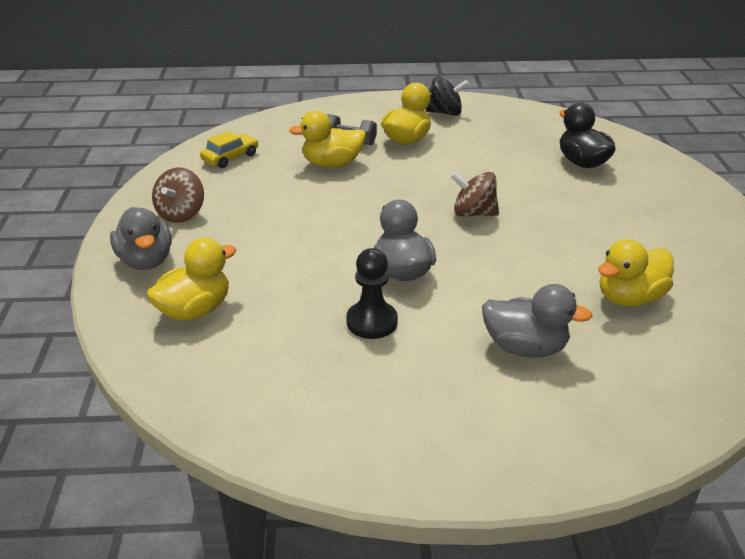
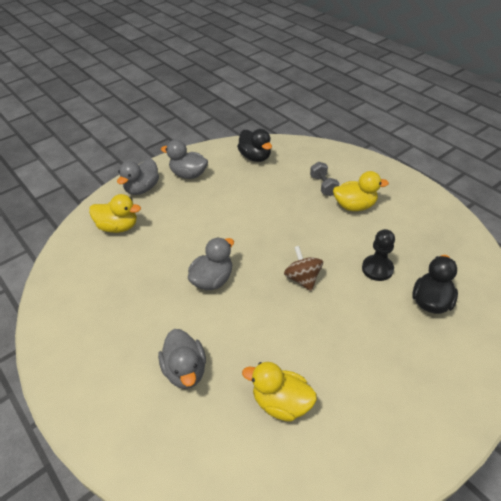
camera: 55 degrees right, 10 degrees up
brown spinning top [152,168,204,223] -> grey duck [161,140,208,179]
yellow car [200,131,258,168] -> black duck [237,129,272,162]
yellow duck [289,111,366,168] -> none
black pawn [346,248,398,339] -> black pawn moved to [362,229,395,281]
black spinning top [425,77,469,116] -> none

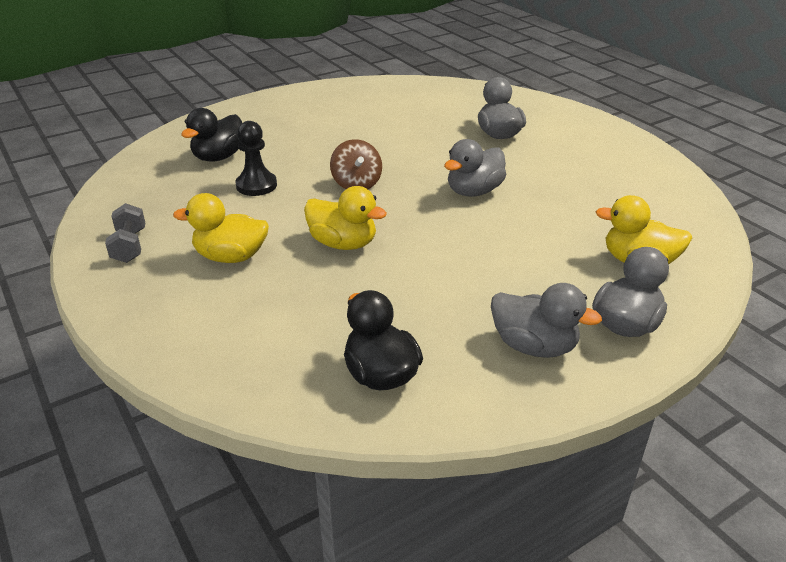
camera: 175 degrees left, 10 degrees down
yellow duck [242,362,317,422] -> yellow duck moved to [304,186,387,250]
grey dumbbell [310,162,339,196] -> grey dumbbell moved to [105,203,145,263]

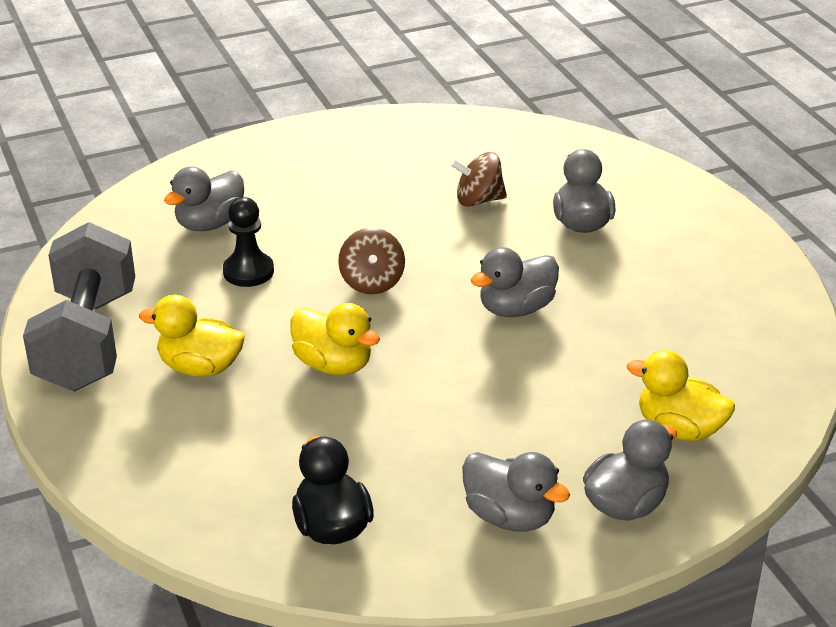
camera: 10 degrees right, 0 degrees up
grey dumbbell [105,203,145,263] -> grey dumbbell [23,222,135,391], size x2.33
black duck [181,108,242,162] -> grey duck [164,167,244,231]
none -> brown spinning top [450,152,507,207]

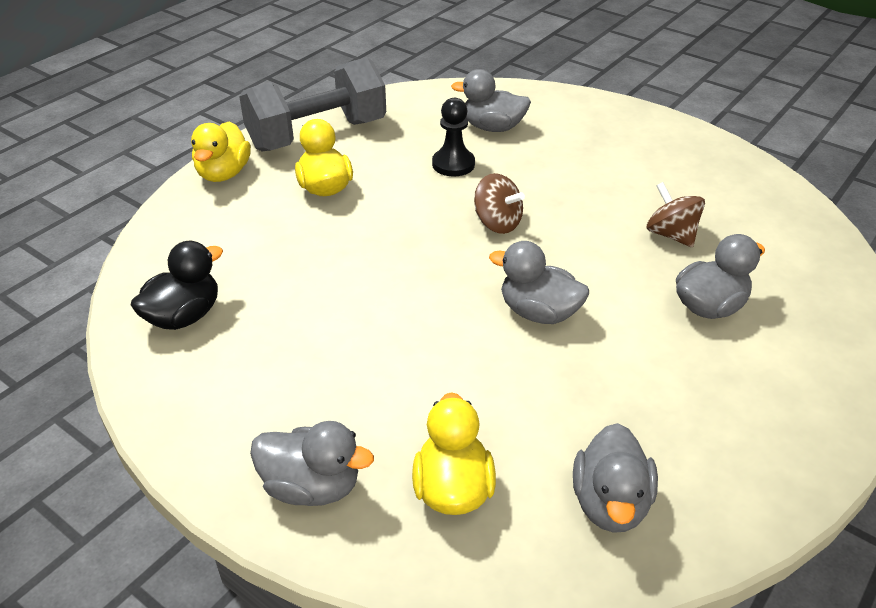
camera: 60 degrees right, 5 degrees up
yellow duck [290,303,380,375] -> yellow duck moved to [191,121,251,182]
brown spinning top [338,228,405,294] -> brown spinning top turned 105 degrees counterclockwise [474,173,525,234]
grey duck [462,452,570,532] -> grey duck moved to [573,423,658,533]

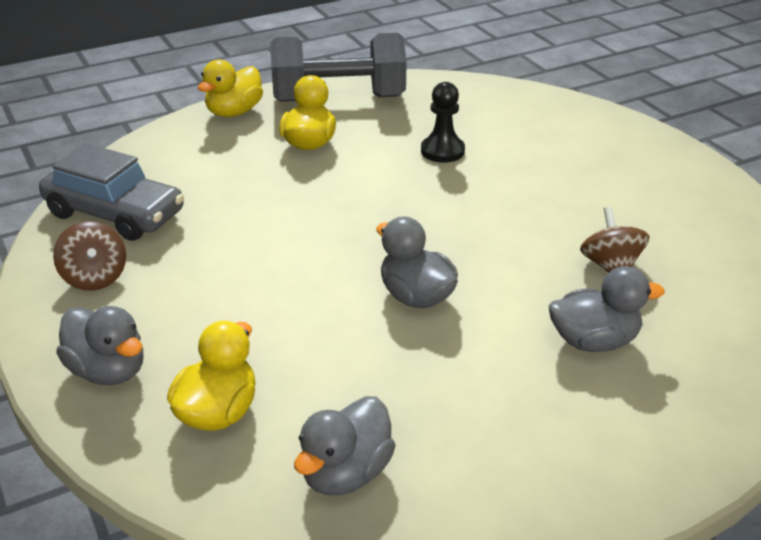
camera: 25 degrees right, 5 degrees down
black duck [130,241,223,330] -> grey car [39,143,184,241]
grey duck [451,69,531,132] -> none
brown spinning top [474,173,525,234] -> brown spinning top moved to [53,221,126,291]

